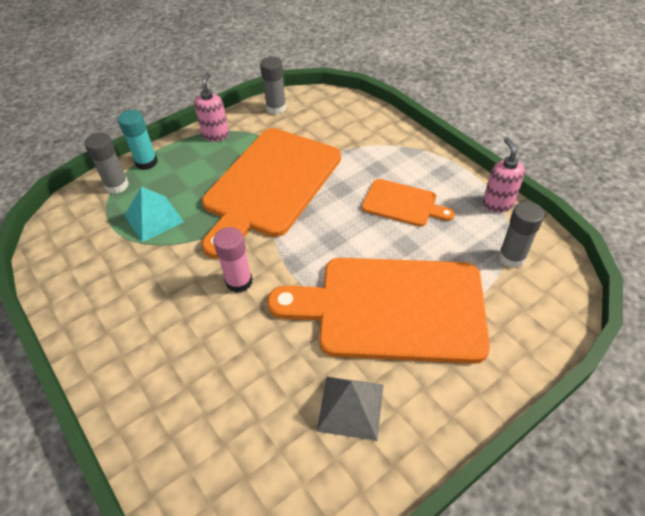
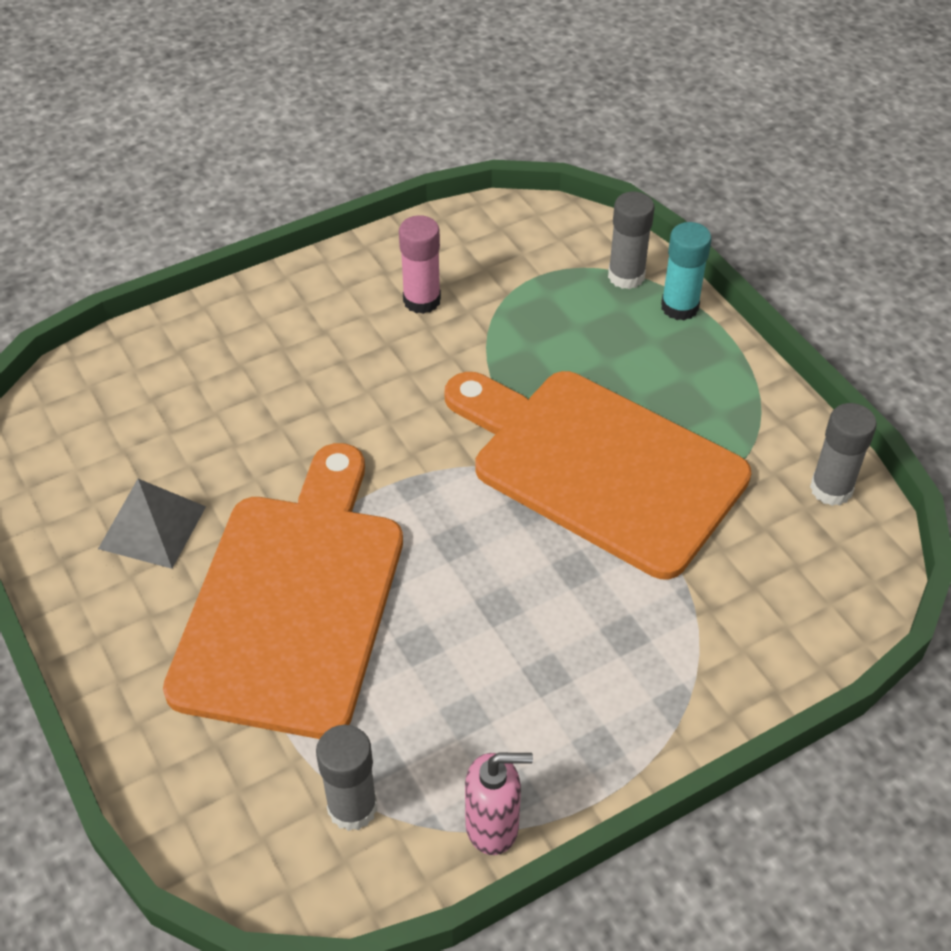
camera: 95 degrees right, 0 degrees up
turquoise pyramid [124,187,184,242] -> none
pink soap dispenser [194,73,229,141] -> none
pink glue stick [213,227,253,293] -> pink glue stick moved to [399,215,441,314]
orange cutting board [362,179,455,227] -> none

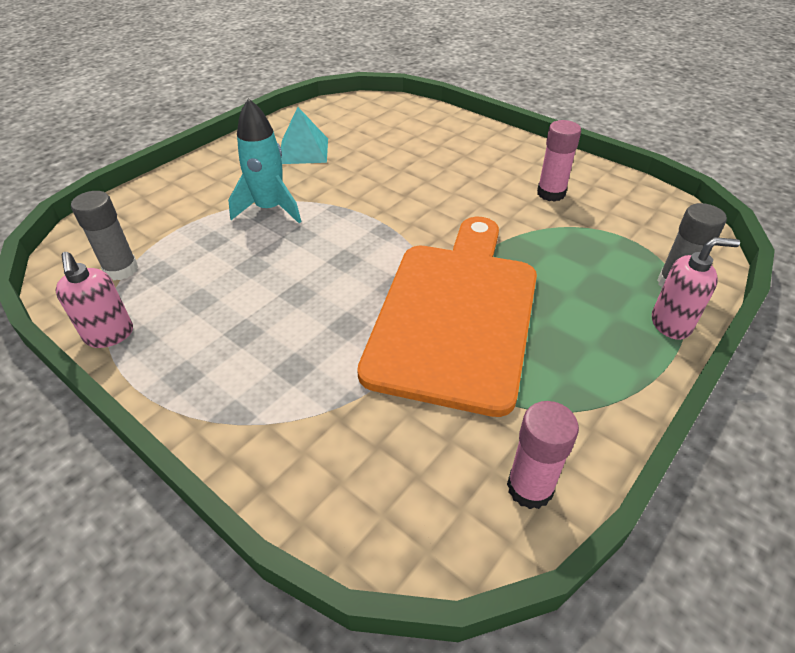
camera: 70 degrees right, 5 degrees down
grey pyramid [98,479,206,569] -> turquoise pyramid [281,107,328,164]
orange cutting board [163,443,403,739] -> turquoise rocket [228,98,302,223]
turquoise glue stick [661,222,712,320] -> pink soap dispenser [652,237,740,340]
grey glue stick [810,403,877,506] -> pink glue stick [507,401,579,509]

